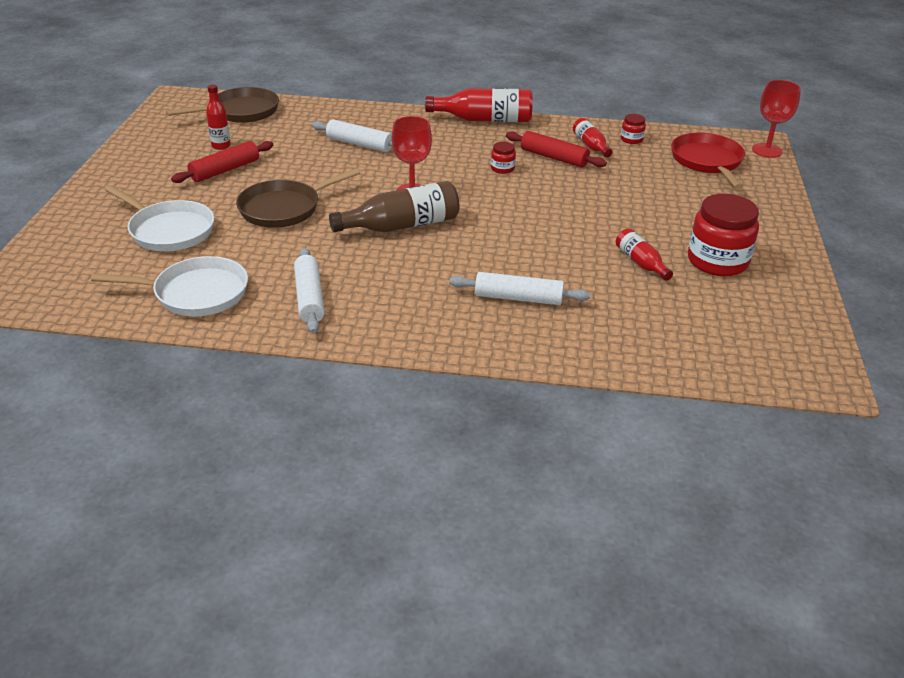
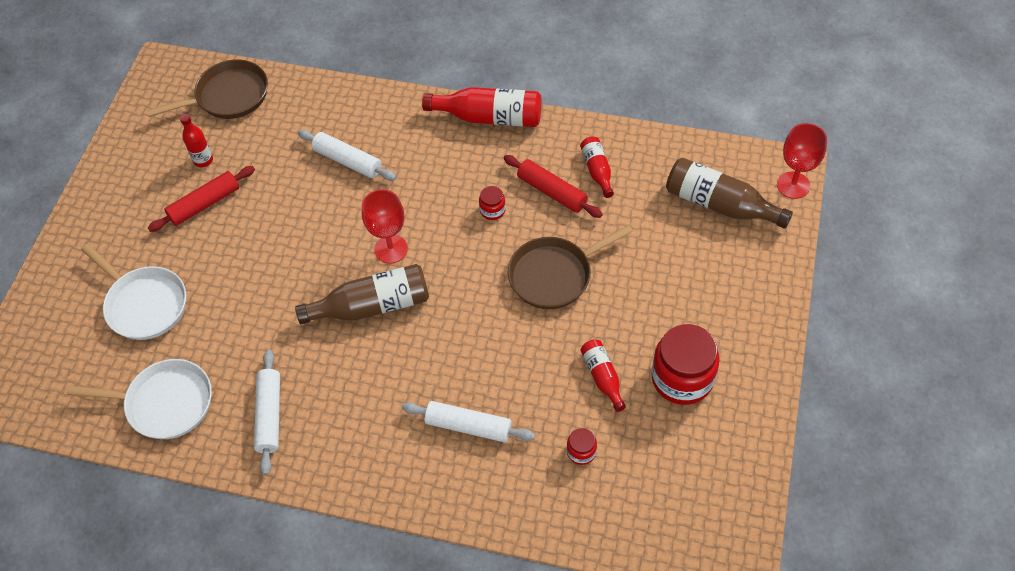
camera: 10 degrees right, 20 degrees up
brown pan [236,168,360,228] -> brown pan moved to [508,225,633,309]
red jar [621,114,646,144] -> red jar moved to [567,428,597,465]
red pan [671,133,745,189] -> brown bottle [666,158,793,229]

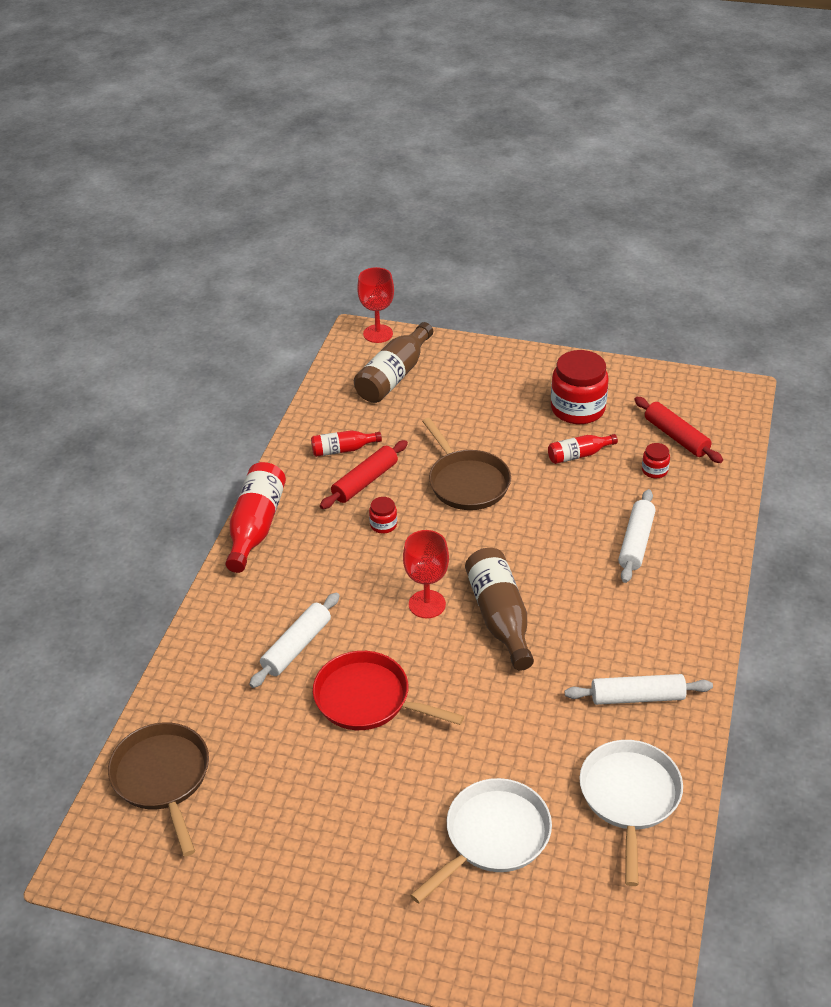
camera: 90 degrees left, 15 degrees down
red rolling pin [148,166,255,232] -> red rolling pin moved to [634,397,723,463]
red bottle [180,114,213,168] -> none
none -> red pan [313,651,464,730]

